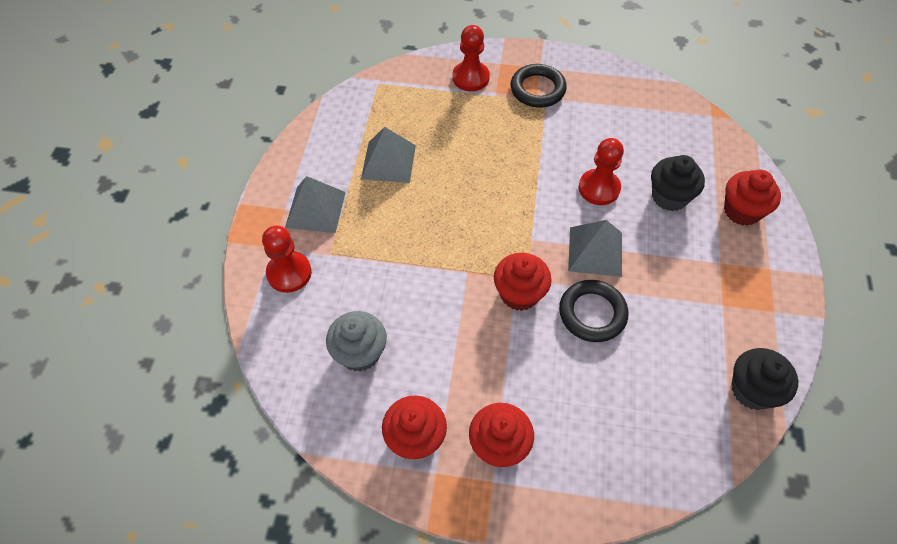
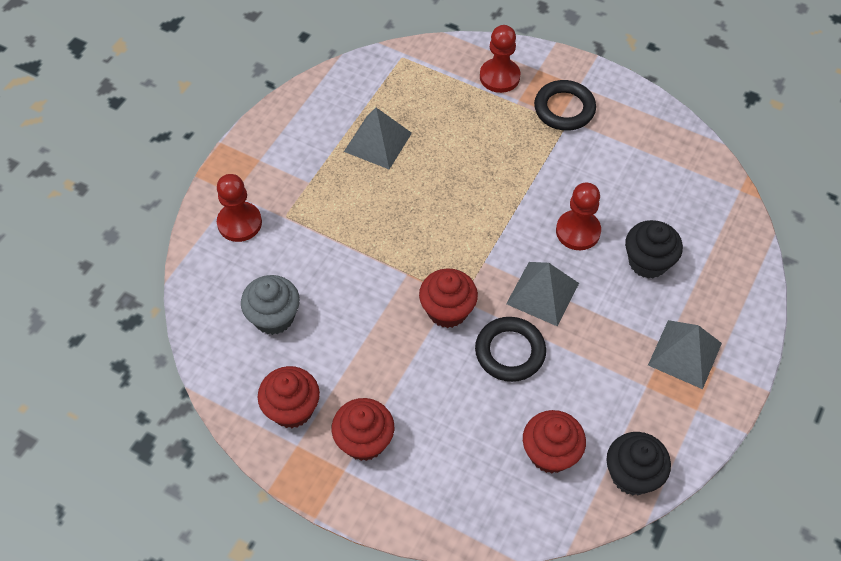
camera: 20 degrees right, 0 degrees up
grey pyramid [285,176,346,233] -> grey pyramid moved to [648,320,722,389]
red cupcake [724,170,781,226] -> red cupcake moved to [523,410,586,474]

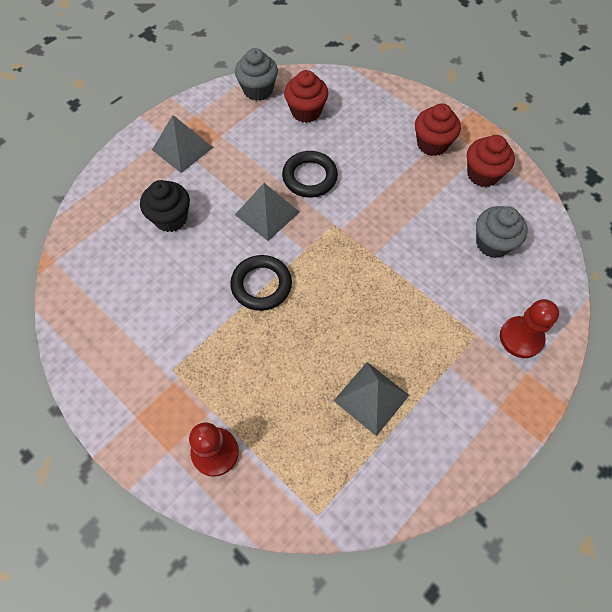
camera: 165 degrees left, 5 degrees up
red cupcake [419,268,478,328] -> none
black ring [534,80,596,131] -> black ring moved to [230,255,292,311]
red pawn [556,183,601,250] -> none
black cupcake [607,432,671,496] -> grey cupcake [235,48,278,101]

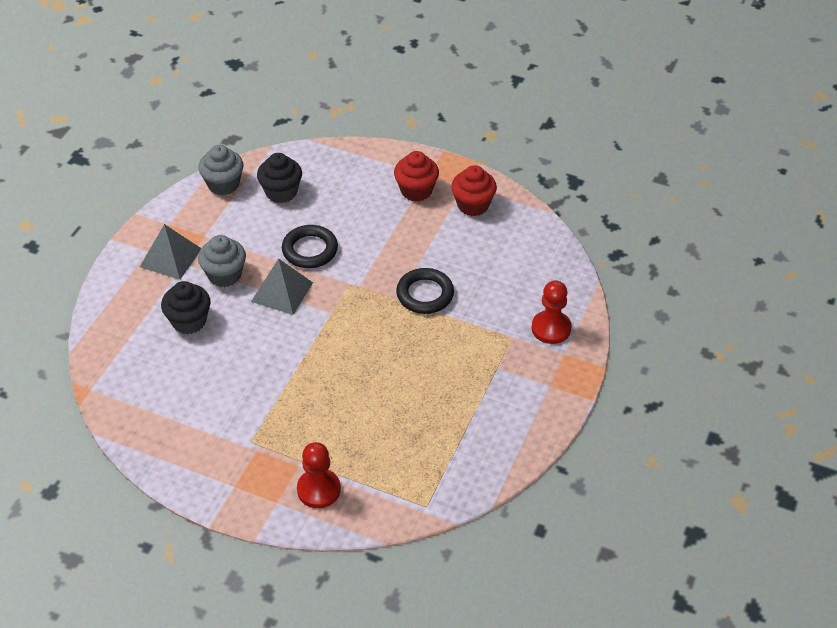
camera: 20 degrees left, 15 degrees down
black ring [230,255,292,311] -> black ring moved to [396,268,454,314]
red cupcake [284,70,328,123] -> black cupcake [257,153,302,203]
grey pyramid [334,362,410,436] -> none
grey cupcake [476,206,528,258] -> grey cupcake moved to [198,235,246,287]

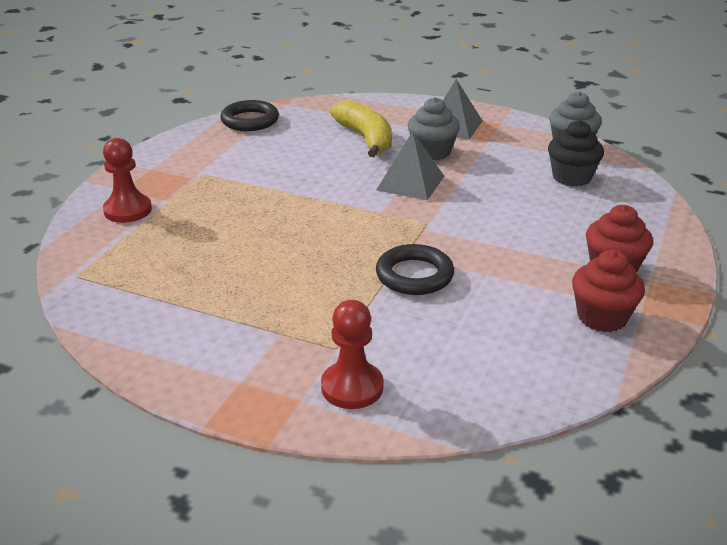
camera: 90 degrees right, 15 degrees down
black cupcake [161,281,211,334] -> yellow banana [330,100,392,157]
black ring [282,225,338,268] -> black ring moved to [220,100,279,131]

